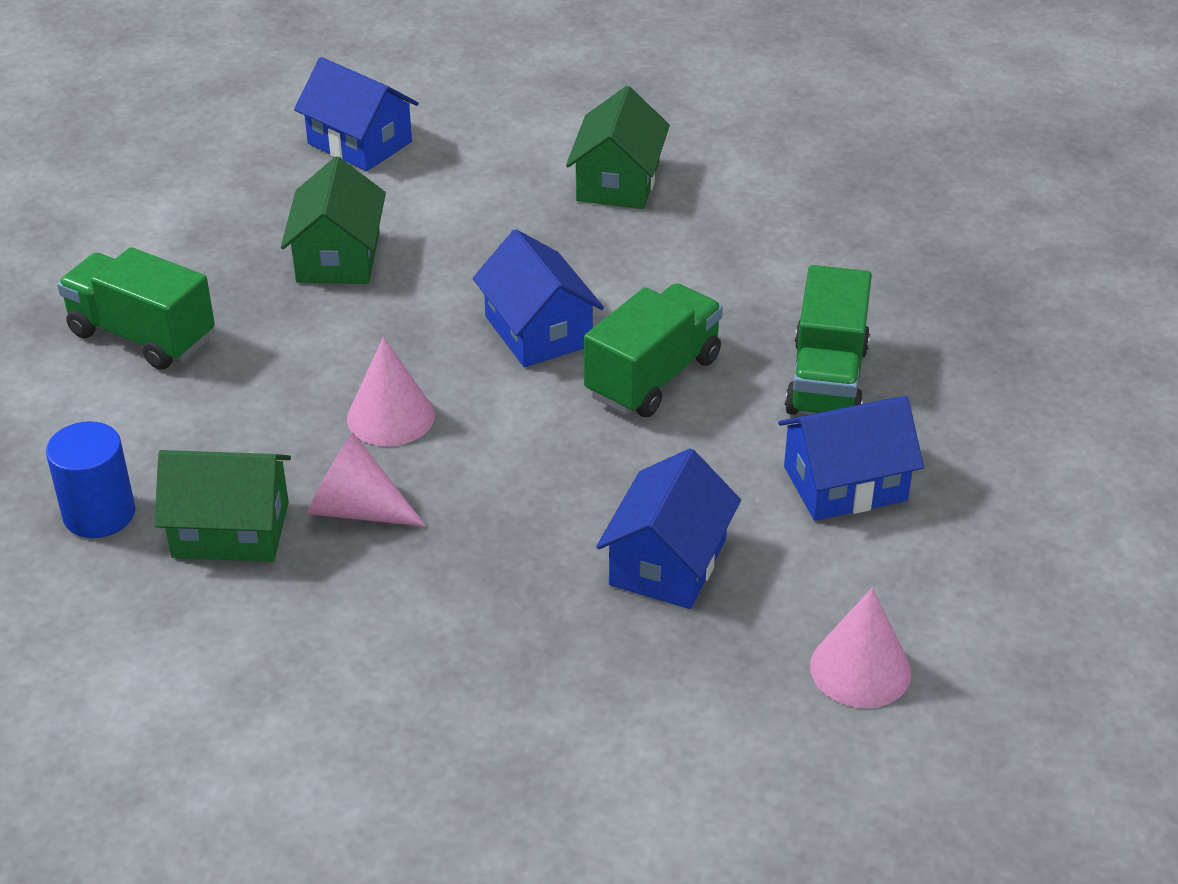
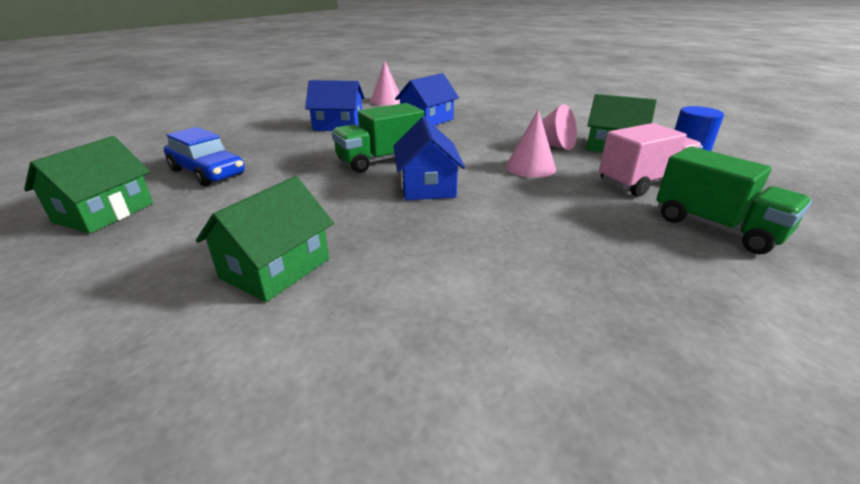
camera: 160 degrees left, 10 degrees down
green house [281,157,386,284] -> green house moved to [24,136,153,234]
blue house [294,57,419,171] -> none
green truck [785,265,872,415] -> none
none -> blue car [164,127,245,186]
none -> pink truck [599,123,703,196]

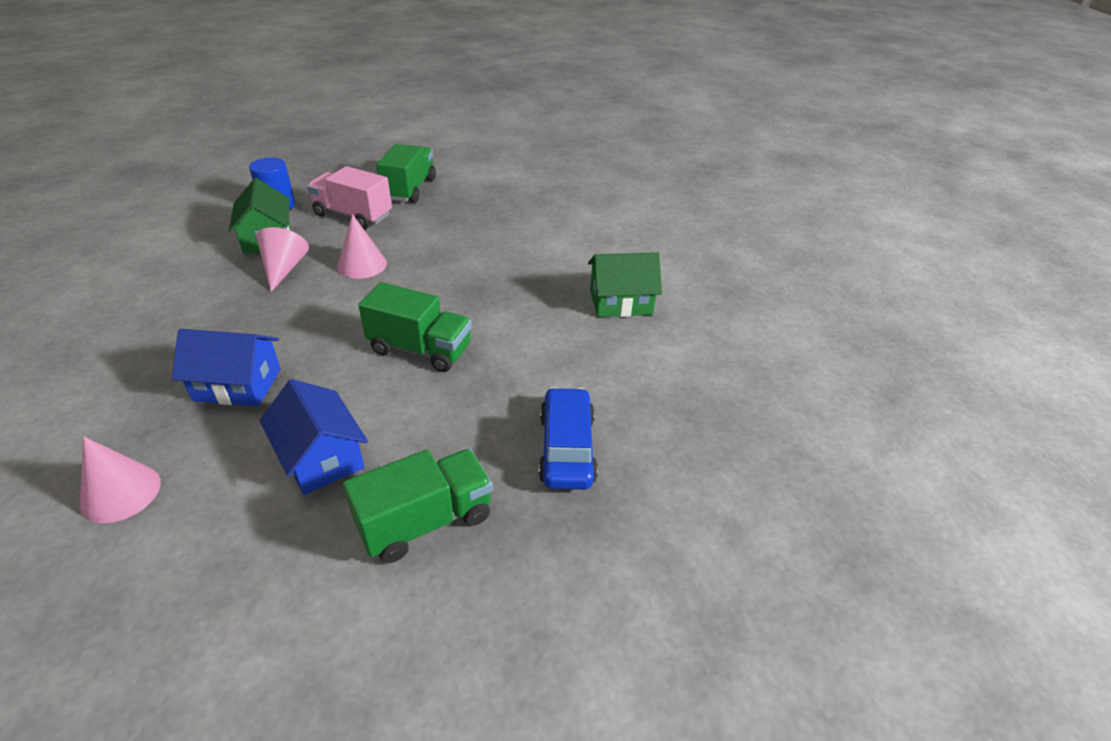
camera: 130 degrees left, 10 degrees up
green house [24,136,153,234] -> none
blue house [393,117,465,200] -> none
none -> green truck [343,449,493,563]

